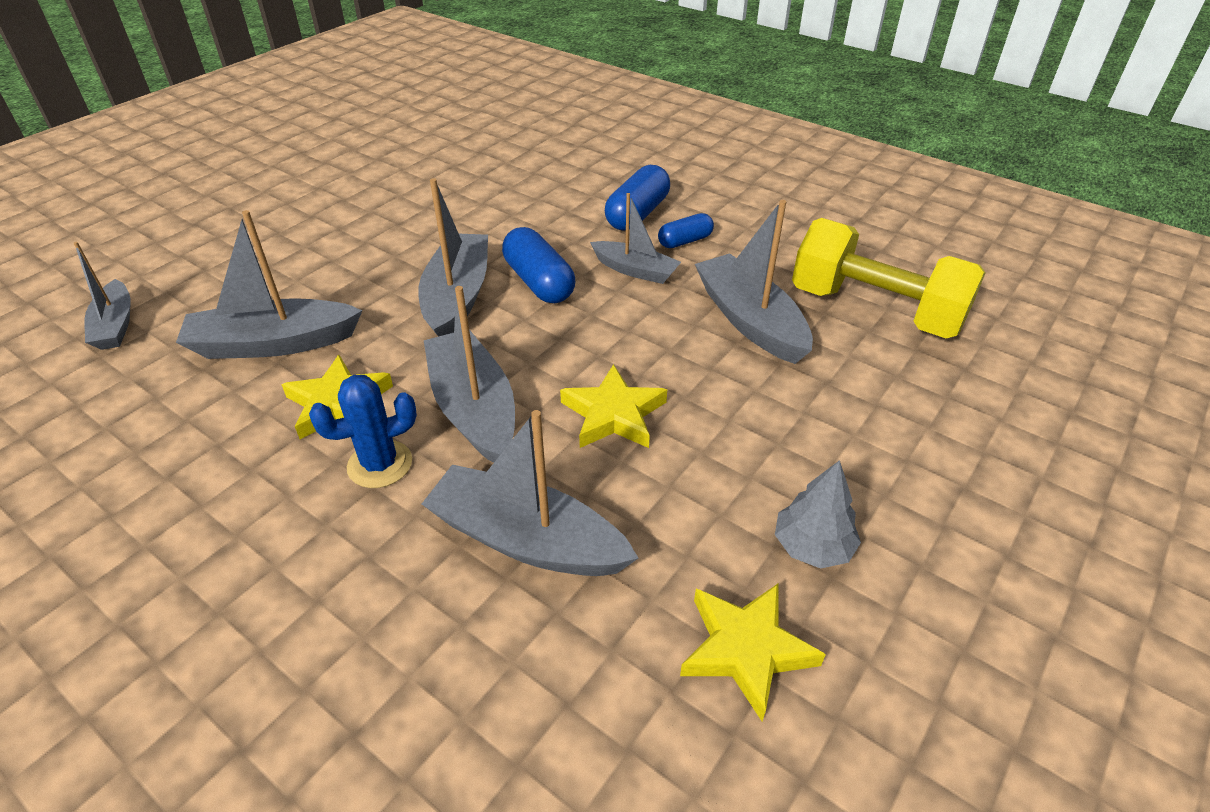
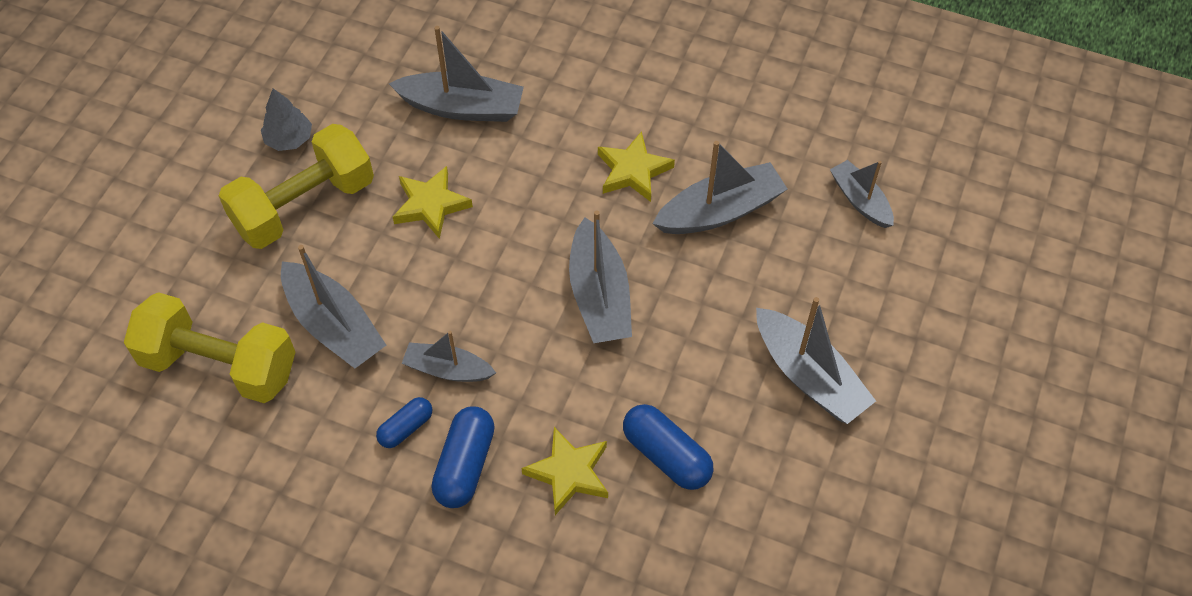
camera: 165 degrees right, 15 degrees up
blue cactus [309,375,417,488] -> none
grey boat [424,286,515,463] -> grey boat moved to [756,297,876,424]
blue capsule [502,227,575,303] -> blue capsule moved to [623,404,714,490]
yellow star [680,583,826,721] -> yellow star moved to [522,427,608,515]
none -> yellow dumbbell [219,124,374,249]

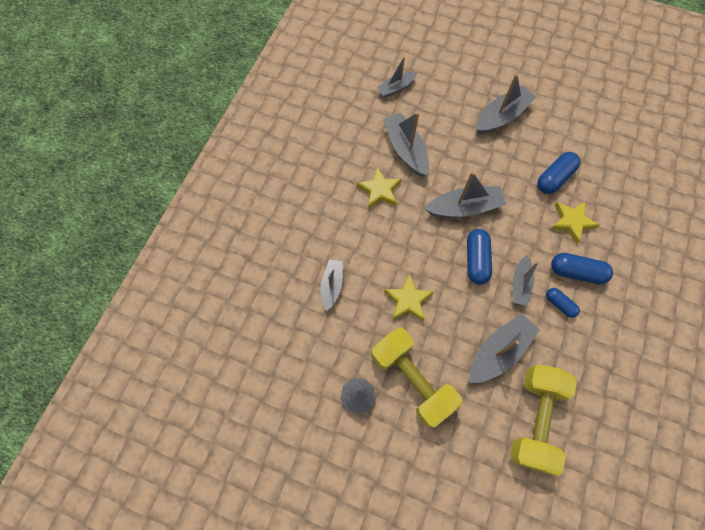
camera: 90 degrees left, 10 degrees up
grey boat [389,26,524,122] -> grey boat [321,259,343,311], size x0.63
none -> blue capsule [467,229,492,285]

